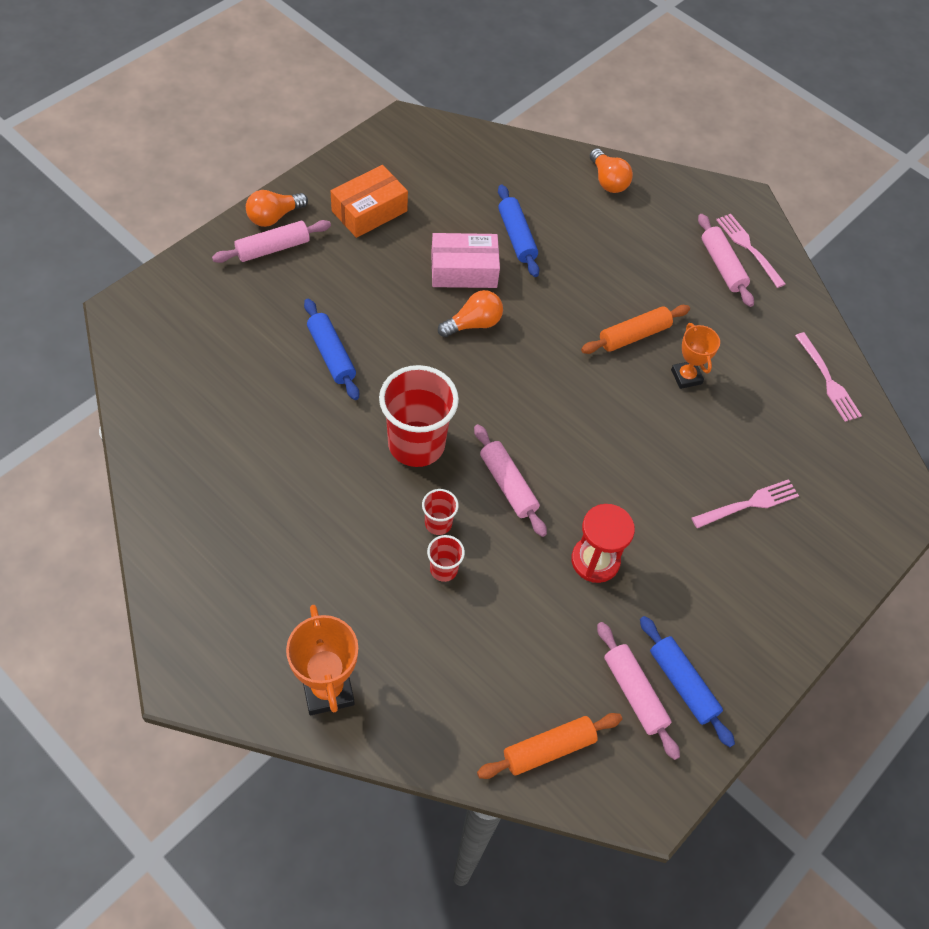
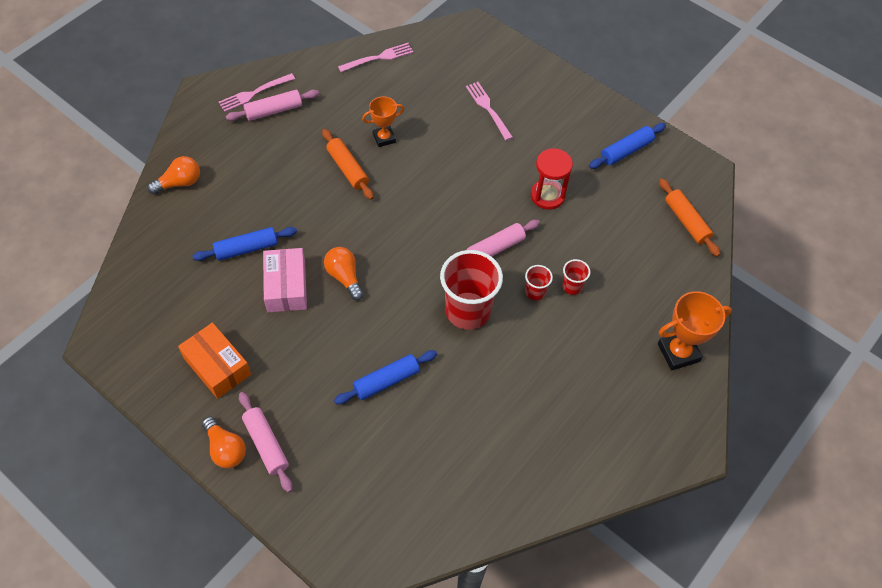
camera: 90 degrees left, 0 degrees up
pink rolling pin [597,622,680,760] -> none

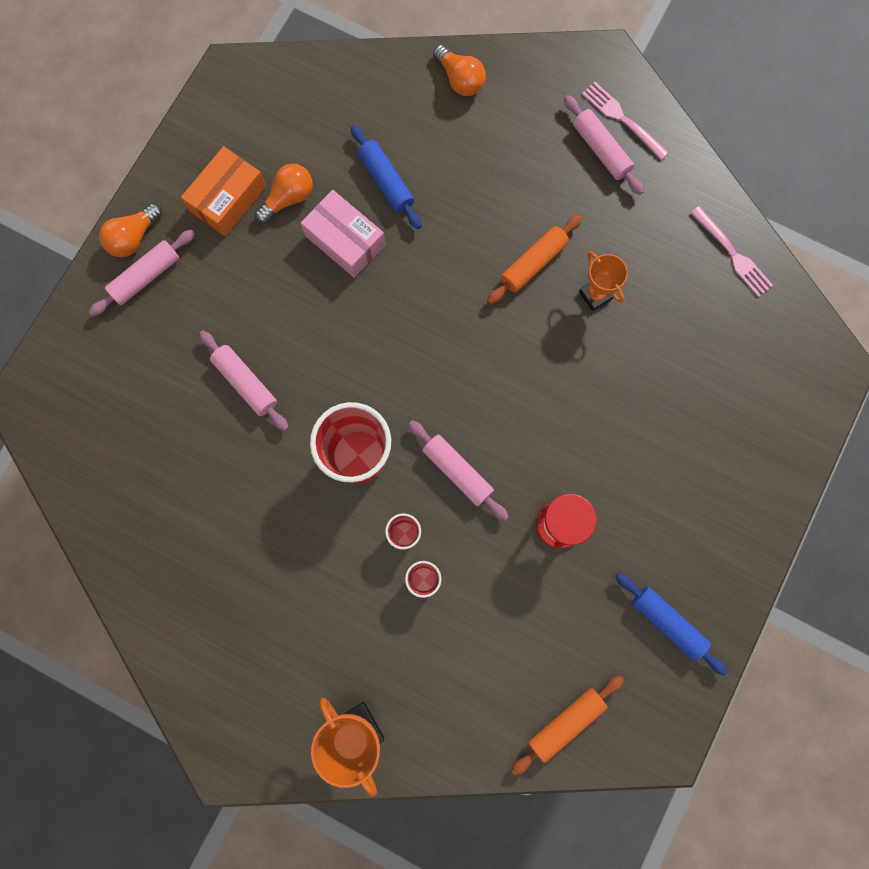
camera: 80 degrees right, 20 degrees up
pink box [263,248,307,312] -> pink box turned 60 degrees clockwise [301,190,385,278]
orange light bulb [324,247,364,300] -> orange light bulb moved to [255,164,313,224]
blue rolling pin [334,350,437,404] -> pink rolling pin [199,331,289,431]
pink fork [466,82,513,141] -> none

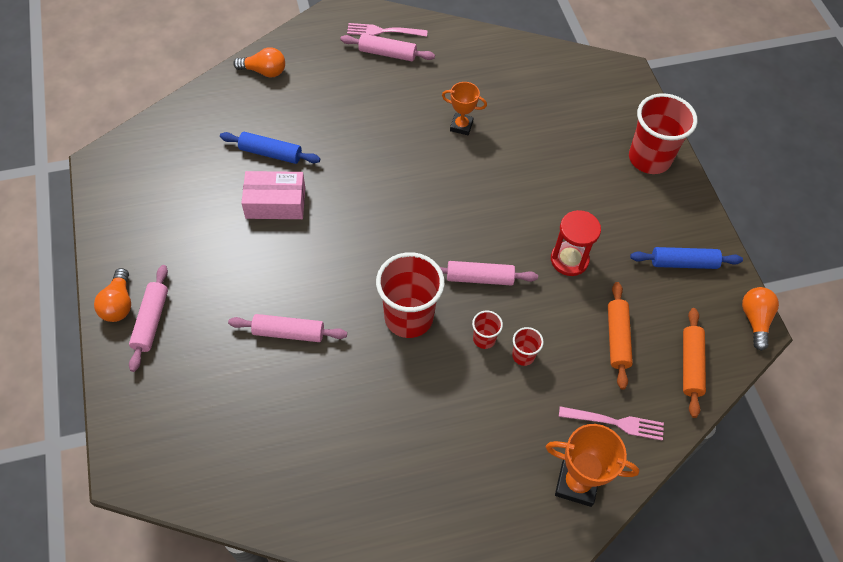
camera: 45 degrees left, 20 degrees down
orange box [181,146,266,236] -> none
orange light bulb [255,164,313,224] -> orange light bulb moved to [742,287,779,351]
orange rolling pin [487,215,582,305] -> orange rolling pin moved to [608,282,633,390]
pink fork [691,206,773,297] -> pink fork moved to [559,406,664,441]
none -> red cup [629,93,697,174]

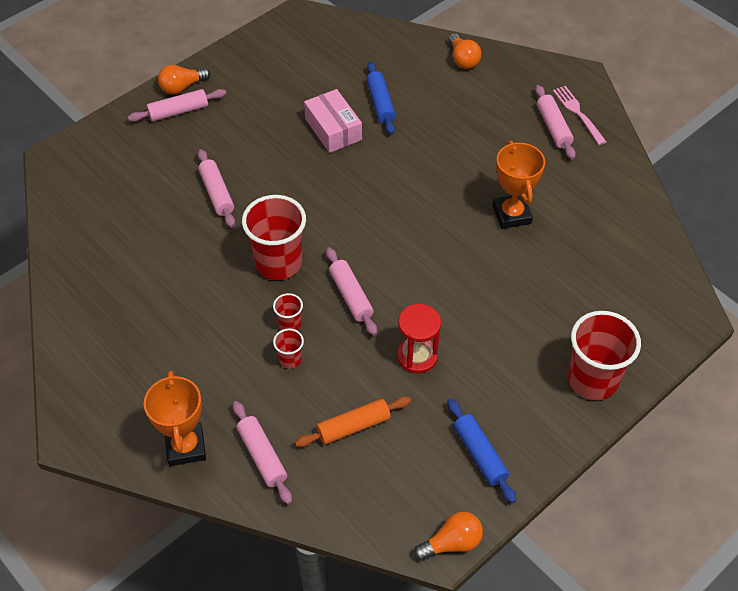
camera: 65 degrees right, 5 degrees down
orange trophy [442,82,487,135] -> orange trophy [493,141,545,229], size x1.54
pink fork [559,406,664,441] -> pink rolling pin [233,401,292,504]
orange rolling pin [683,308,706,418] -> none

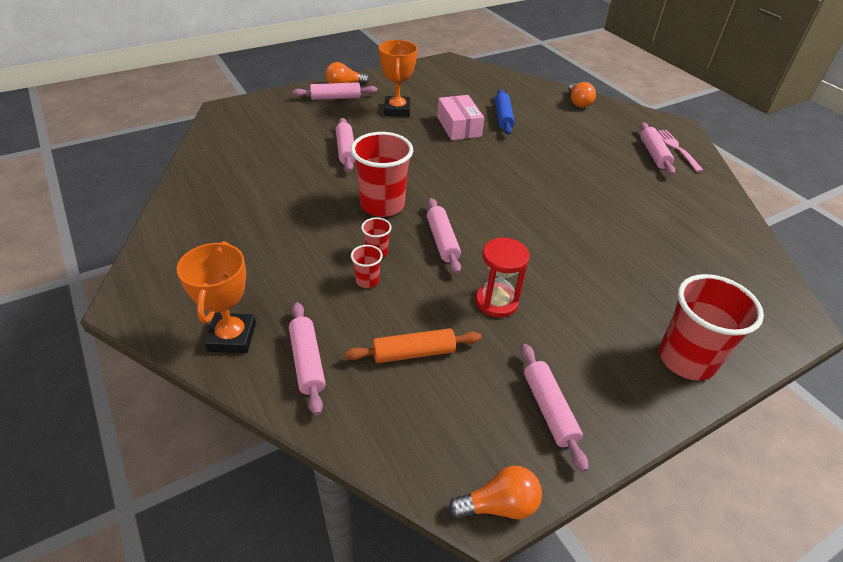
camera: 10 degrees right, 10 degrees down
blue rolling pin [447,399,516,503] -> pink rolling pin [521,344,588,472]
orange trophy [493,141,545,229] -> orange trophy moved to [379,40,418,117]

